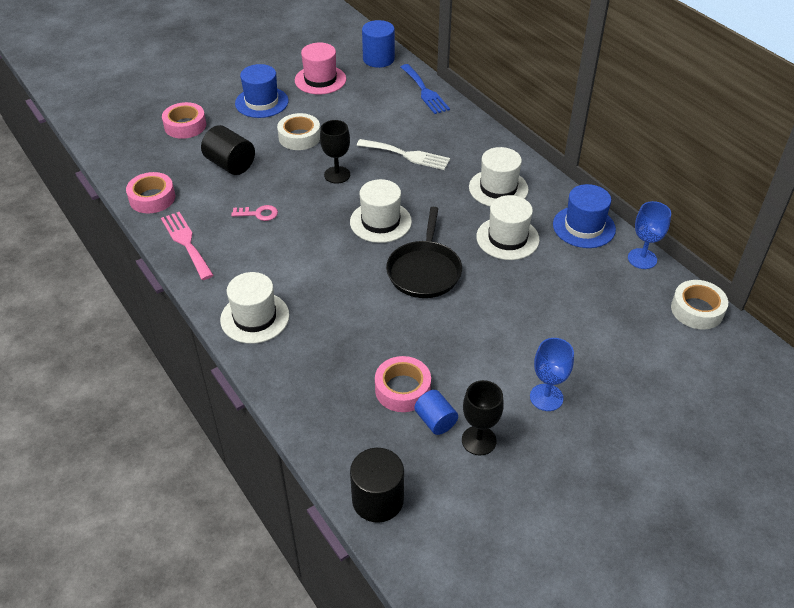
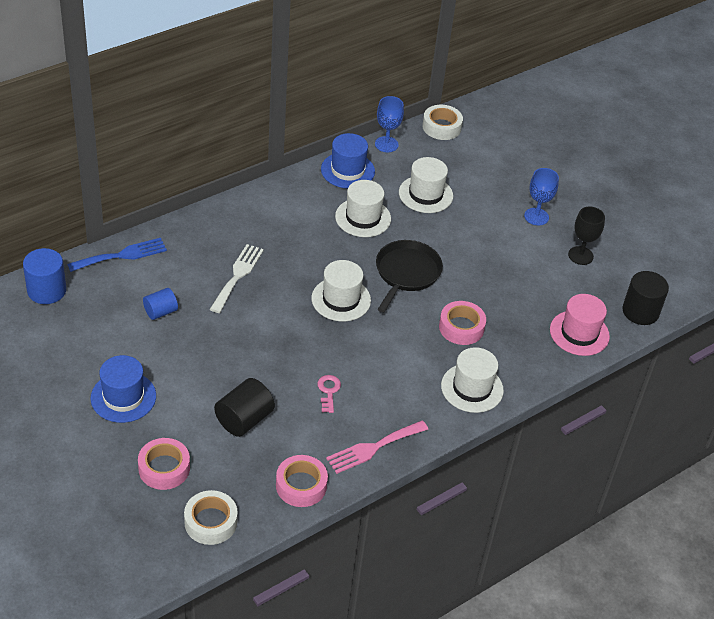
camera: 95 degrees left, 0 degrees up
white tape [277,113,320,150] -> white tape moved to [184,490,238,545]
pink hat [295,42,346,94] -> pink hat moved to [550,294,610,356]
black goblet [320,120,350,184] -> none
pink tape [375,356,431,412] -> pink tape moved to [439,301,486,345]
black pan [386,207,462,298] -> black pan turned 75 degrees counterclockwise [376,240,443,312]
blue cylinder [414,390,458,435] -> blue cylinder moved to [143,288,178,320]
white hat [469,147,529,206] -> white hat moved to [399,157,453,213]

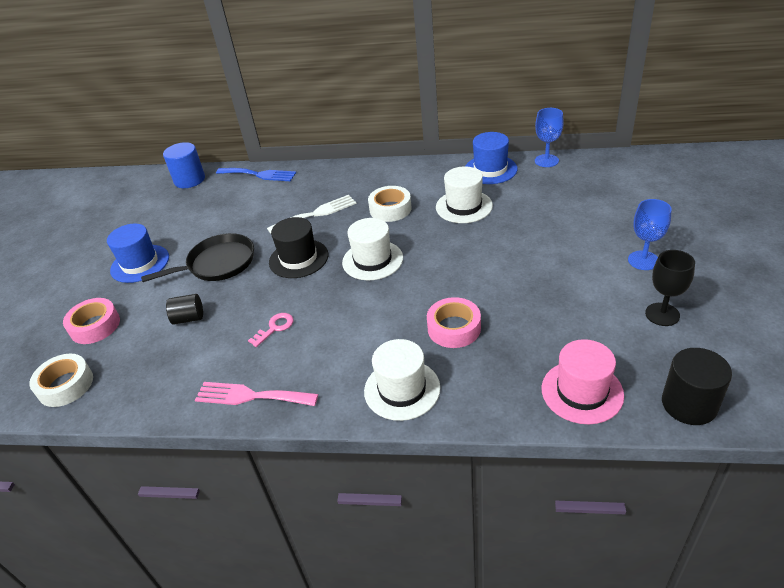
camera: 50 degrees right, 5 degrees down
blue cylinder [143,288,178,320] -> none
black cylinder [214,378,275,437] -> black cylinder [166,294,203,325], size x0.64
pink tape [276,455,328,507] -> none
black pan [376,240,443,312] -> black pan moved to [141,233,254,282]
white hat [399,157,453,213] -> none
white tape [422,105,463,140] -> white tape moved to [368,186,412,222]
none -> black hat [269,217,328,278]

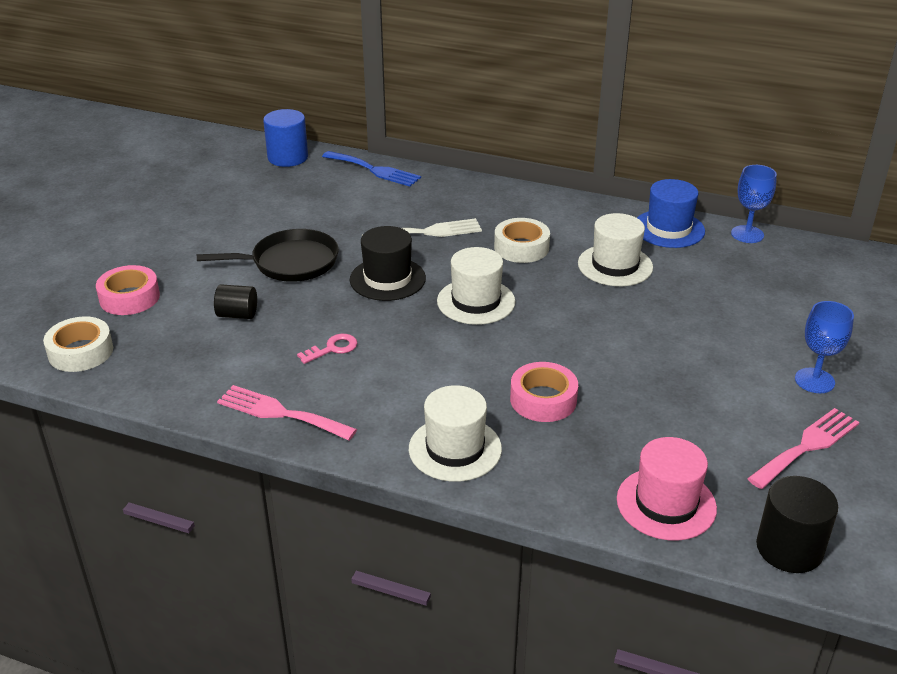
camera: 10 degrees right, 5 degrees down
blue hat [107,224,169,283] -> none
black goblet [645,250,695,326] -> pink fork [747,408,860,489]

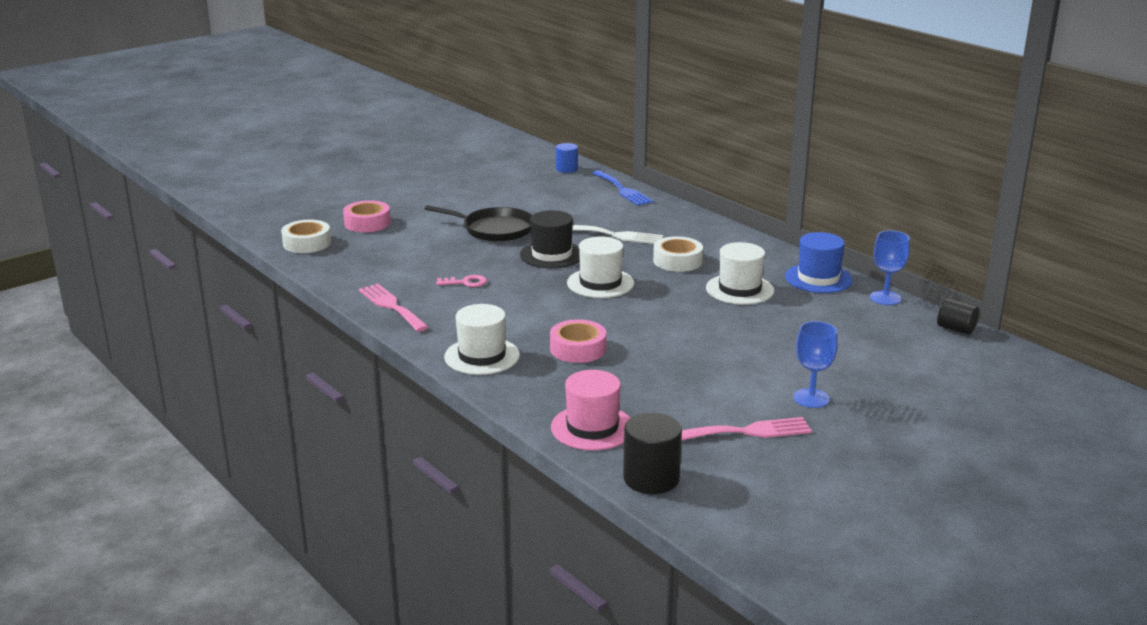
camera: 30 degrees right, 10 degrees down
black cylinder [214,284,257,319] -> black cylinder moved to [937,298,979,335]
blue cylinder [263,109,308,167] -> blue cylinder [556,143,578,173], size x0.64

